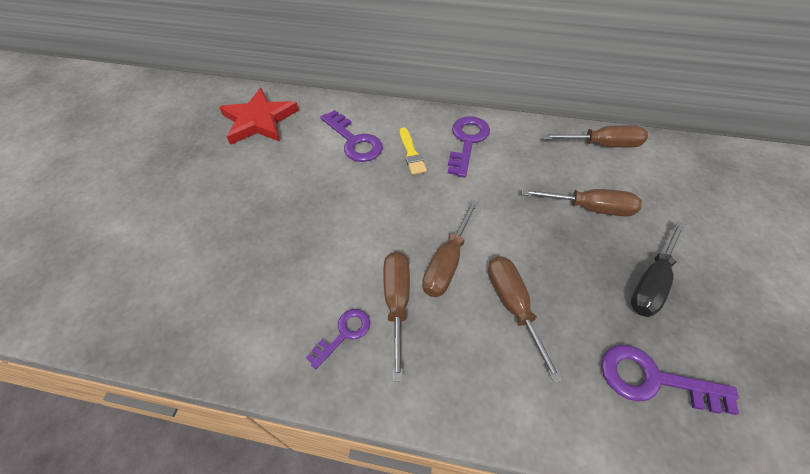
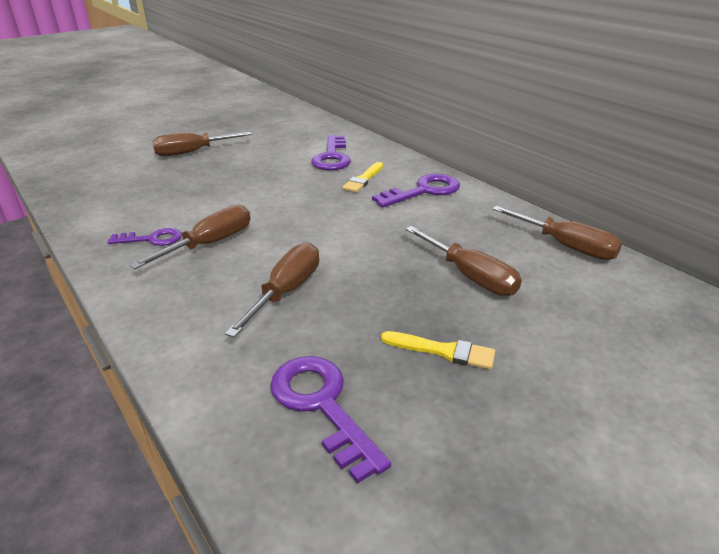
camera: 40 degrees right, 20 degrees down
red star [219,88,299,145] -> none
brown screwdriver [422,200,479,297] -> brown screwdriver moved to [152,132,252,156]
black screwdriver [631,221,686,317] -> yellow brush [381,331,495,370]

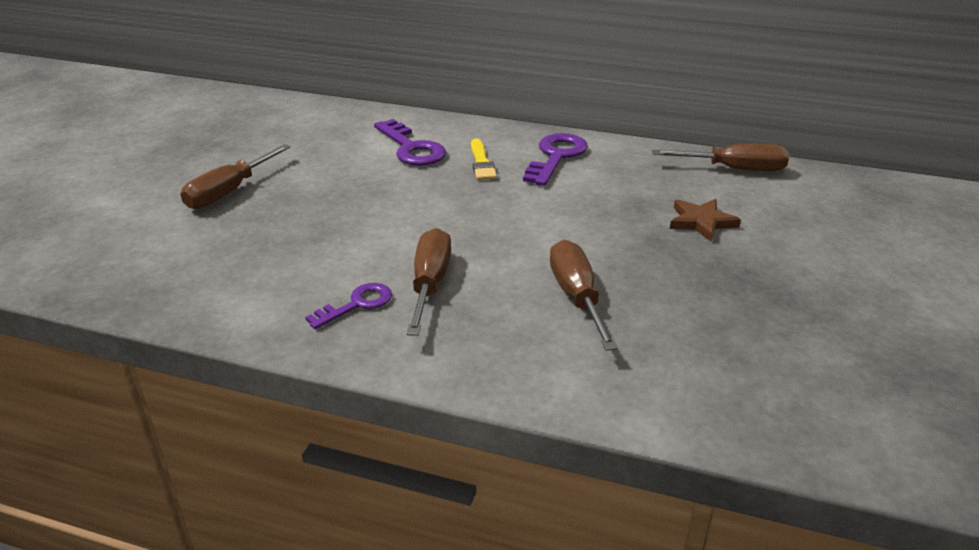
camera: 35 degrees left, 0 degrees up
purple key [270,356,391,484] -> none
yellow brush [381,331,495,370] -> none
brown screwdriver [405,226,522,296] -> brown star [670,199,741,241]

